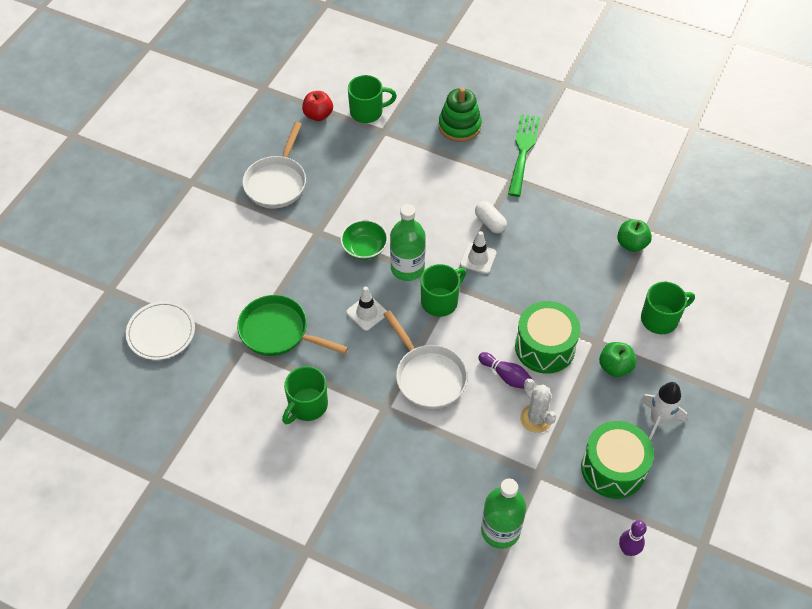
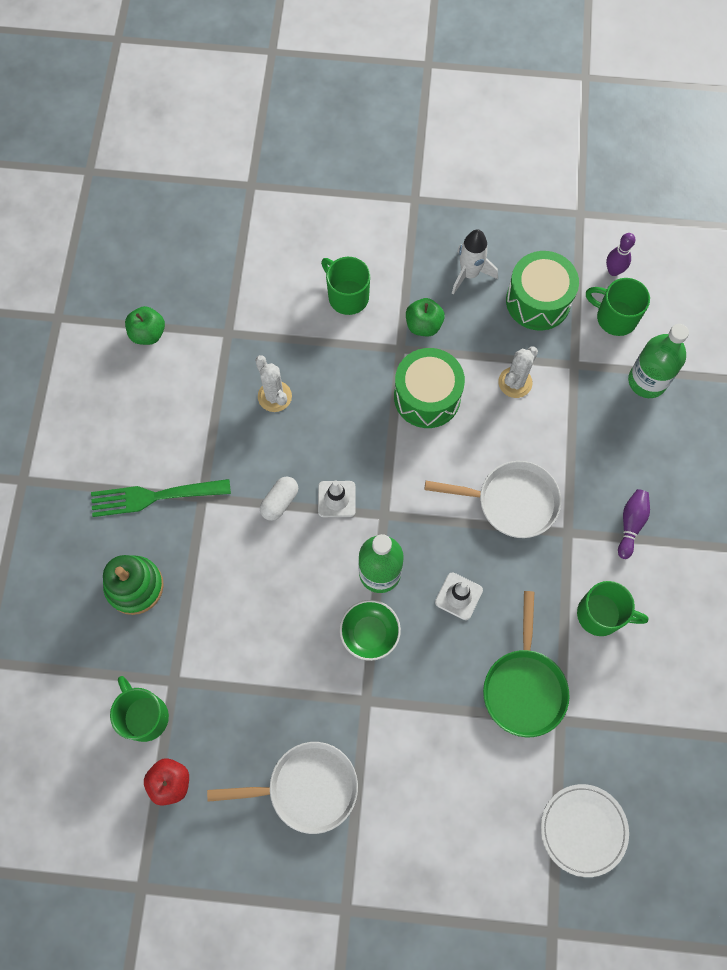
camera: 110 degrees left, 15 degrees up
white pan [383,310,468,409] -> white pan turned 60 degrees clockwise [424,461,561,538]
green mug [421,264,466,317] -> green mug moved to [586,278,650,336]
purple bowling pin [478,352,533,389] -> purple bowling pin moved to [618,489,650,559]
green apple [617,220,652,252] -> green apple moved to [125,306,165,345]
none -> white cactus [255,355,292,412]

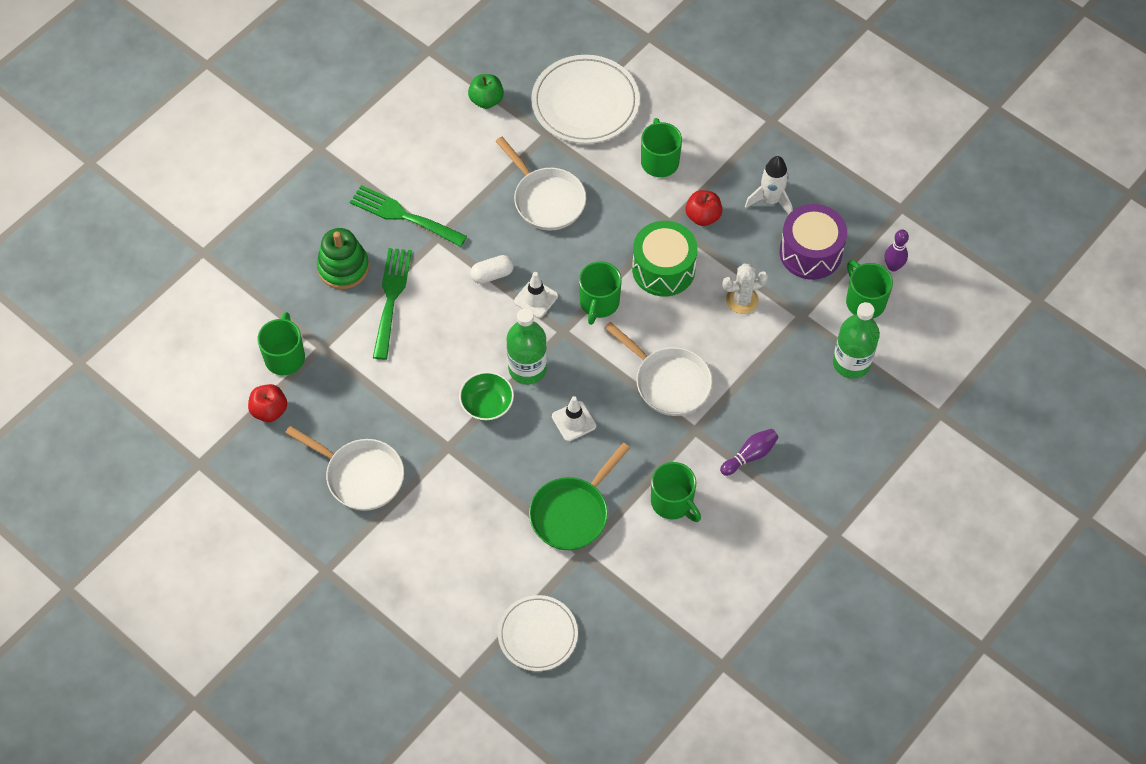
camera: 35 degrees right, 10 degrees down
white cactus [255,355,292,412] -> white pan [496,137,586,230]
green apple [406,298,445,336] -> red apple [686,190,722,226]
green drum [506,251,579,331] -> purple drum [779,204,847,280]
none -> green fork [373,248,412,360]
none -> white plate [531,55,640,144]
none -> green mug [579,261,622,325]

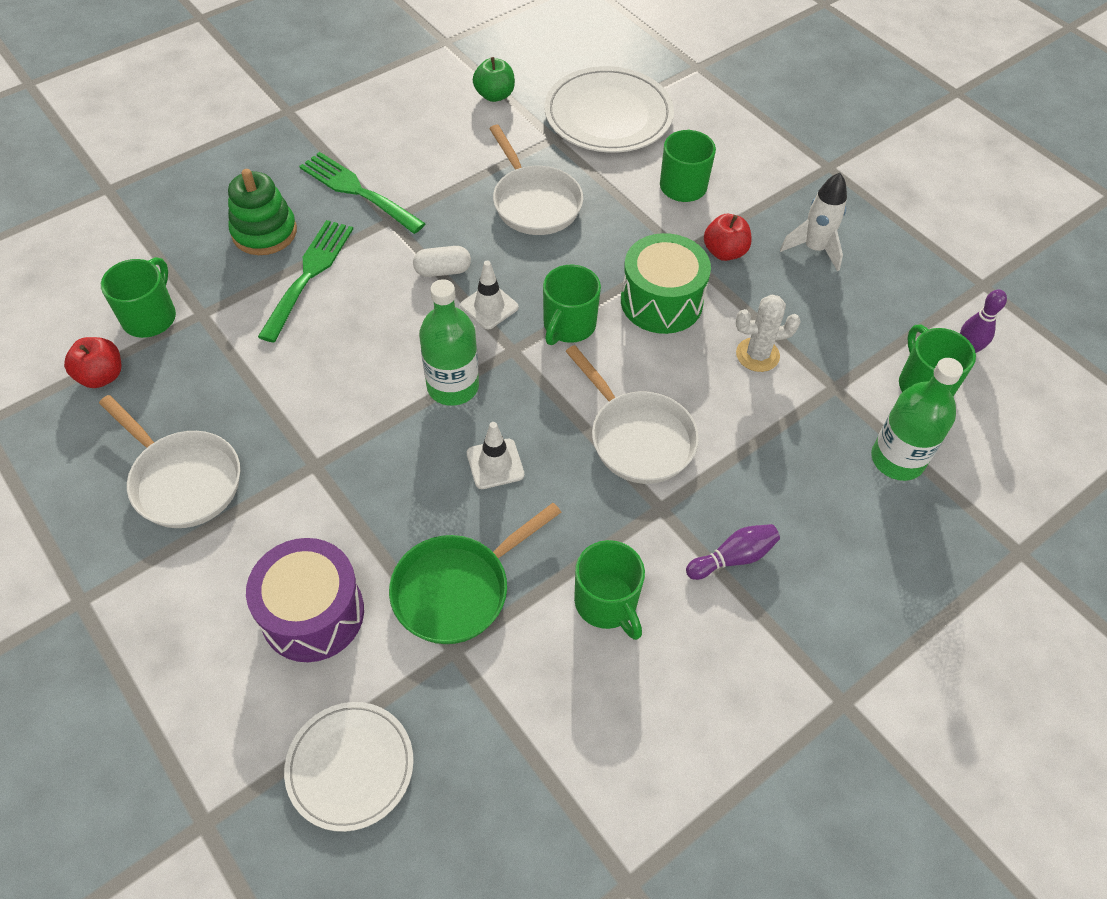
camera: 10 degrees right, 5 degrees down
green bowl [459,371,514,421] -> none
purple drum [779,204,847,280] -> purple drum moved to [246,538,364,662]

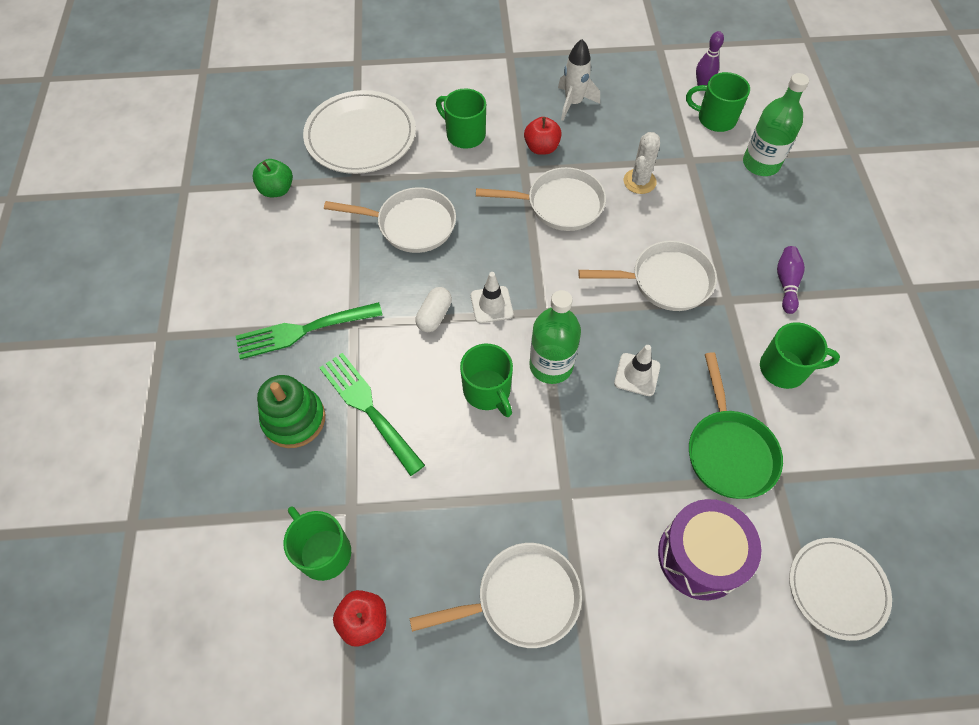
camera: 55 degrees left, 5 degrees up
green mug [543,265,601,345] -> green mug moved to [460,344,513,417]
green drum [621,233,711,334] -> white pan [476,167,606,231]

